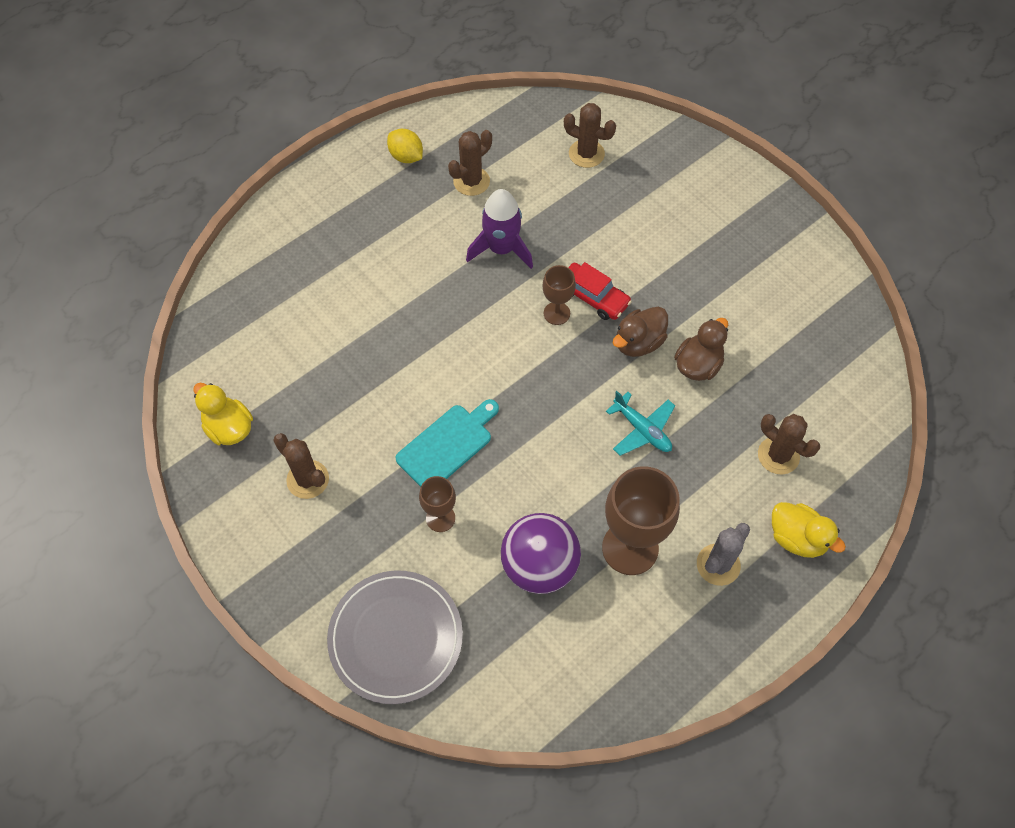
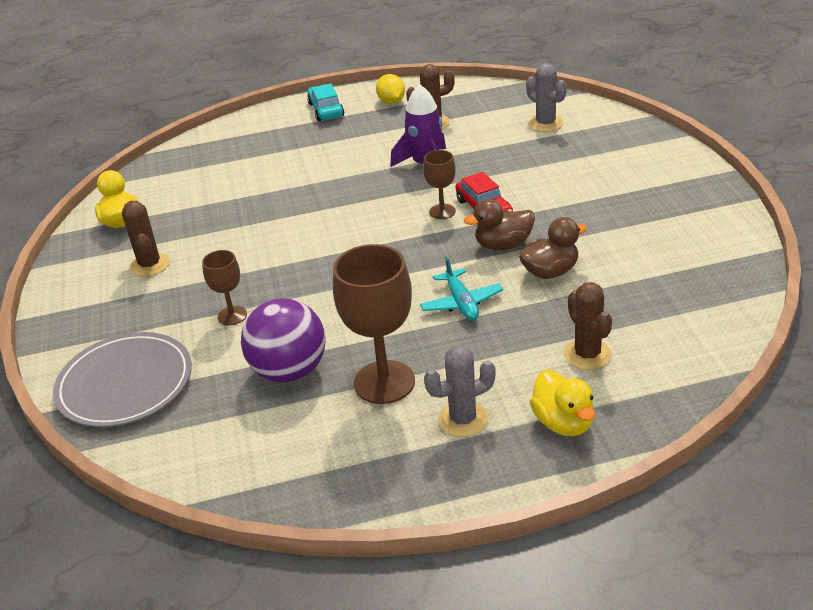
camera: 30 degrees right, 25 degrees down
turquoise cutting board [395,399,499,487] -> none
brown cactus [564,103,616,168] -> grey cactus [526,63,567,132]
none -> turquoise car [307,83,344,121]

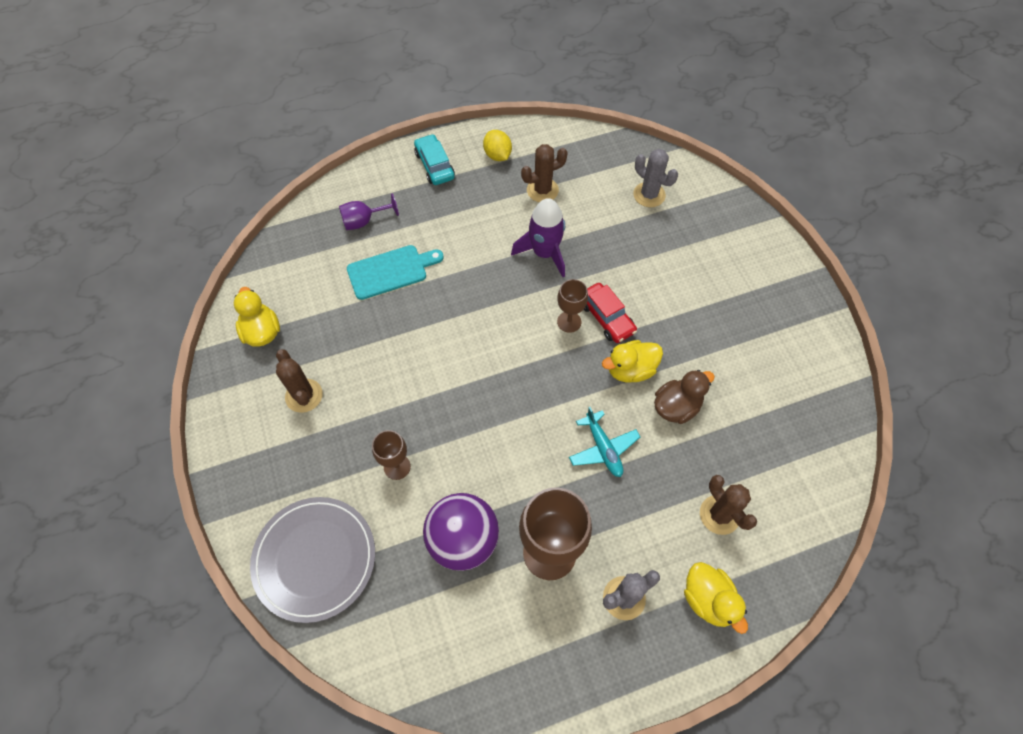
camera: 10 degrees left, 25 degrees up
brown duck [464,199,535,250] -> yellow duck [602,340,663,382]
none -> purple goblet [339,194,399,230]
none -> turquoise cutting board [347,245,444,300]

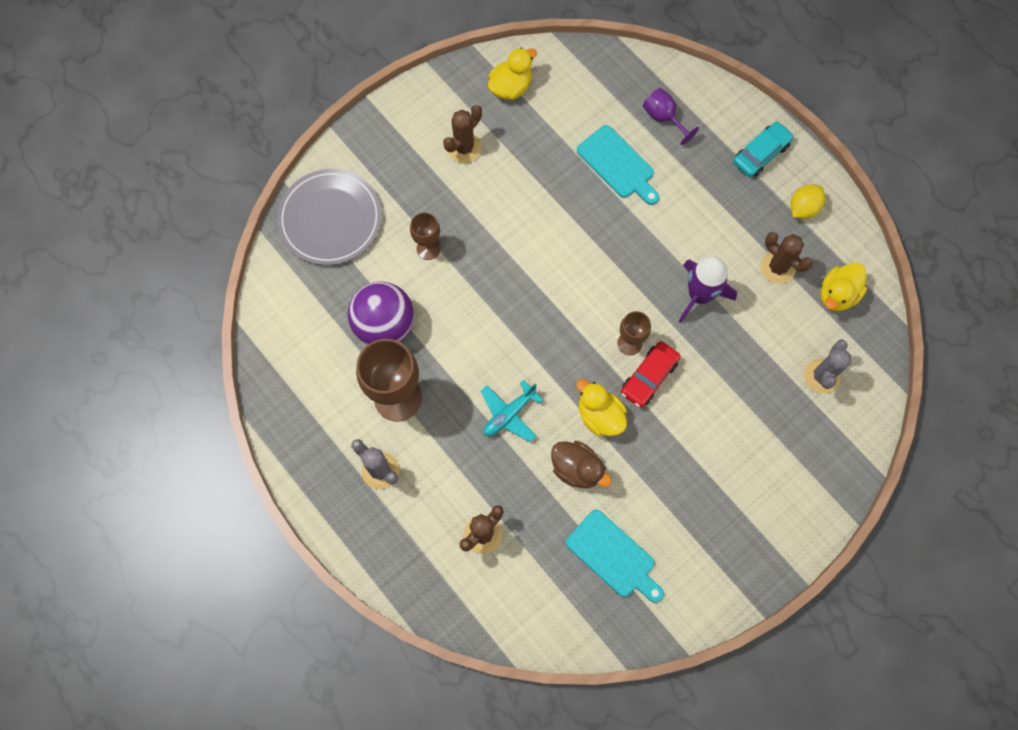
camera: 70 degrees right, 10 degrees up
yellow duck [684,562,748,634] -> yellow duck moved to [821,262,867,311]
none -> turquoise cutting board [566,510,664,603]

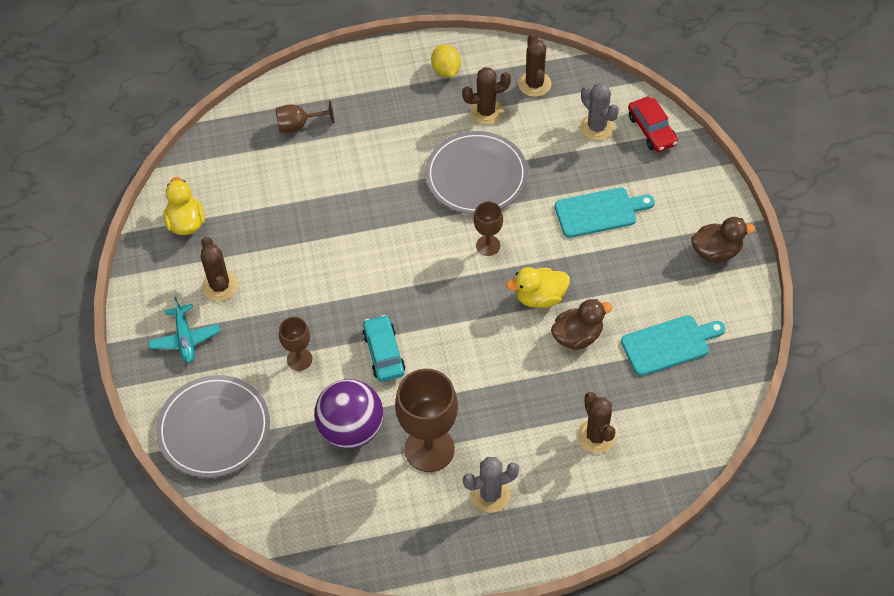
camera: 60 degrees left, 15 degrees down
turquoise plane [481,380,543,442] -> turquoise plane moved to [148,297,220,363]
turquoise cutting board [577,125,659,205] -> turquoise cutting board moved to [555,188,655,238]
red car [621,341,680,407] -> red car moved to [628,97,678,152]
purple goblet [643,88,699,145] -> brown goblet [276,100,334,133]
purple rocket [678,256,737,323] -> grey plate [425,131,528,214]
turquoise car [733,122,794,177] -> turquoise car moved to [362,315,405,382]
yellow duck [821,262,867,311] -> brown cactus [518,34,551,97]
none -> brown duck [691,217,756,263]

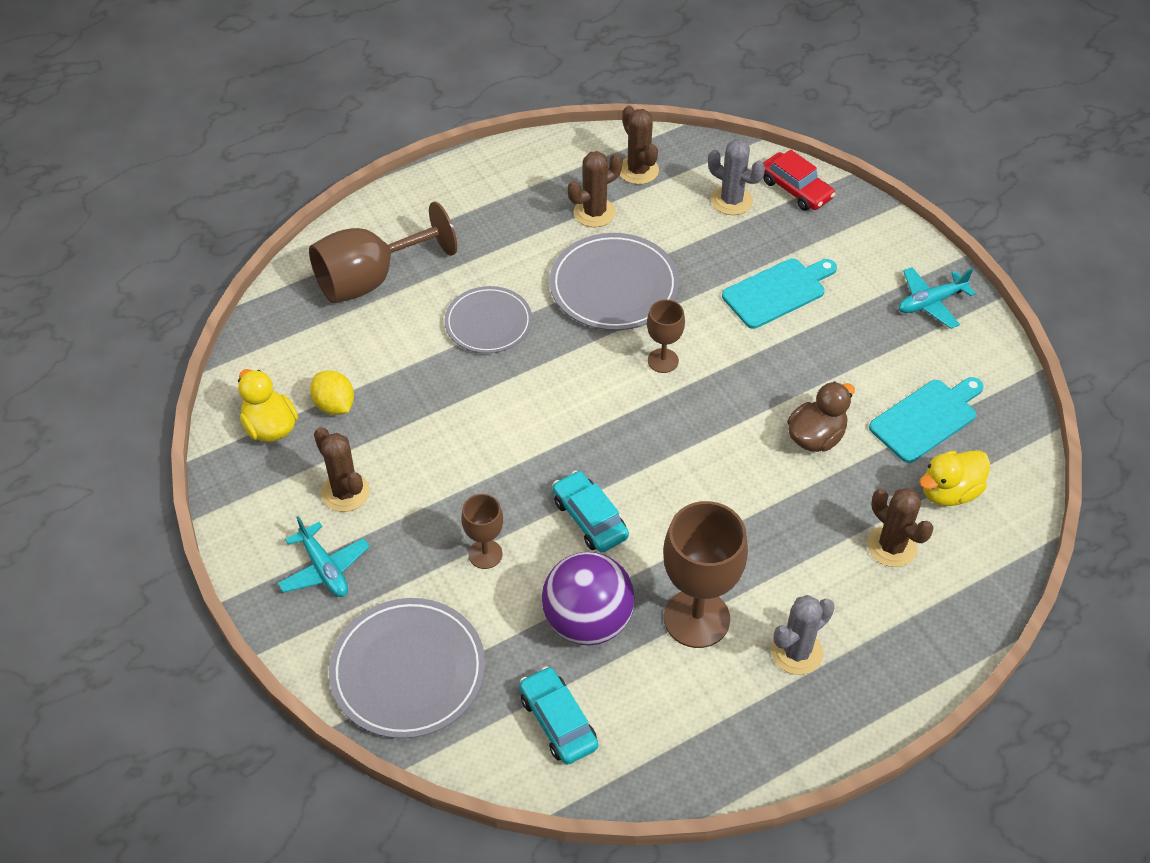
camera: 20 degrees left, 5 degrees down
brown goblet [276,100,334,133] -> brown goblet [309,202,457,303], size x1.89
yellow lemon [431,45,461,77] -> yellow lemon moved to [310,371,354,415]
yellow duck [506,267,570,308] -> yellow duck moved to [919,450,990,506]
brown duck [691,217,756,263] -> turquoise plane [899,267,976,329]
none -> grey plate [445,286,532,353]
none -> turquoise car [519,666,598,765]

